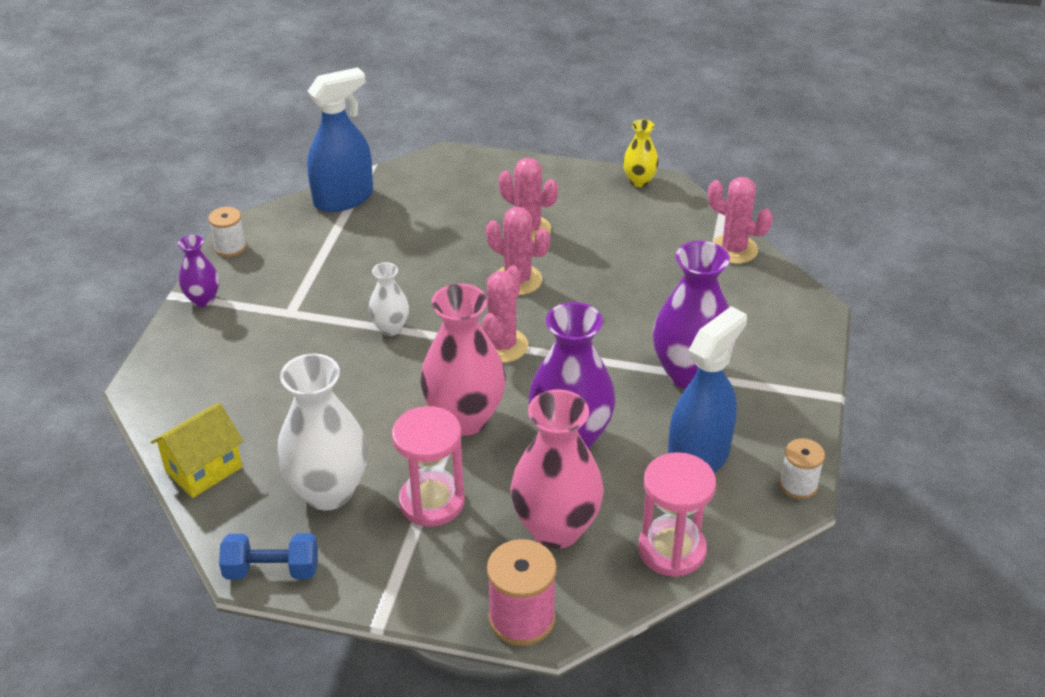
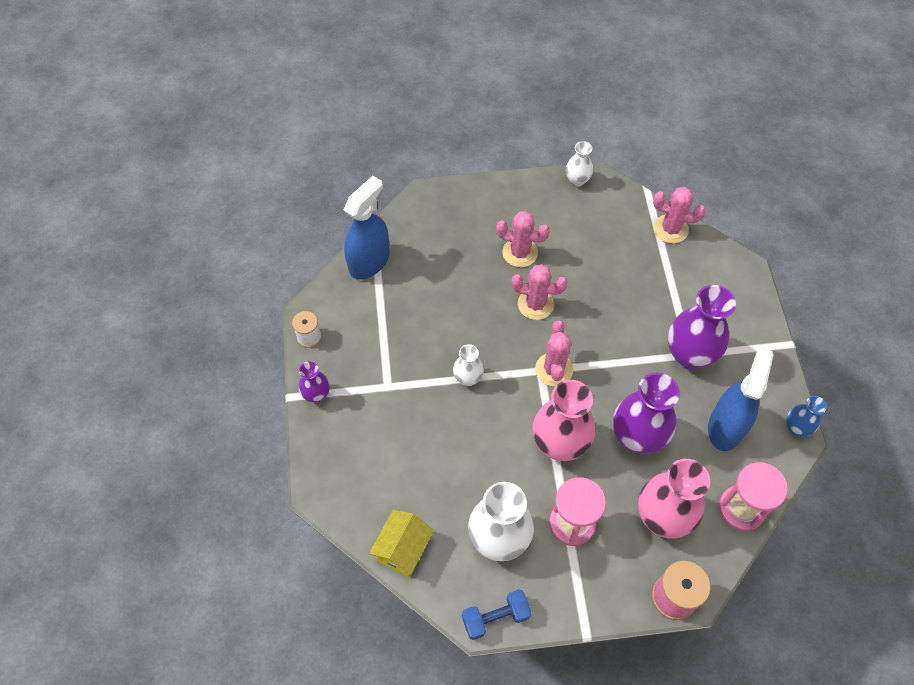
camera: 20 degrees left, 20 degrees up
yellow vase [623,120,659,187] -> white vase [566,141,593,187]
white spool [779,438,825,499] -> blue vase [786,396,827,437]

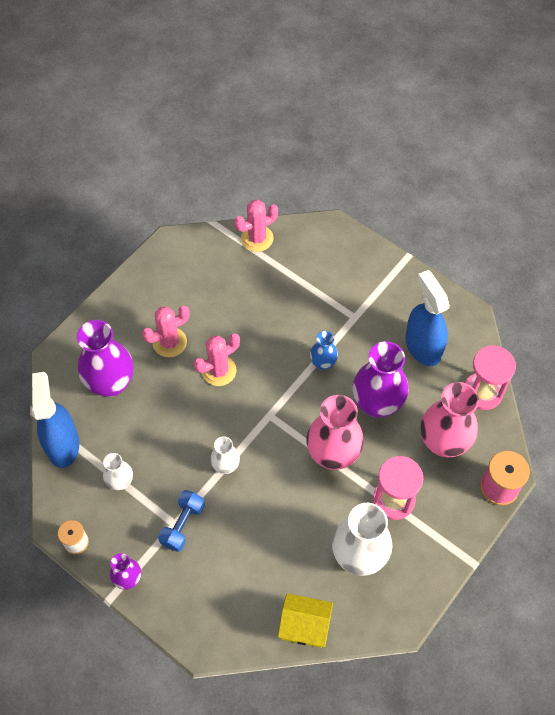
camera: 45 degrees left, 0 degrees up
yellow house [369,510,434,577] -> yellow house turned 60 degrees counterclockwise [278,593,333,648]
blue dumbbell [462,589,531,640] -> blue dumbbell moved to [158,490,205,552]
pink cactus [535,320,573,387] -> none
white vase [566,141,593,187] -> white vase moved to [103,453,133,490]
purple vase [668,285,736,369] -> purple vase moved to [77,320,133,397]
blue vase [786,396,827,437] -> blue vase moved to [310,331,338,370]

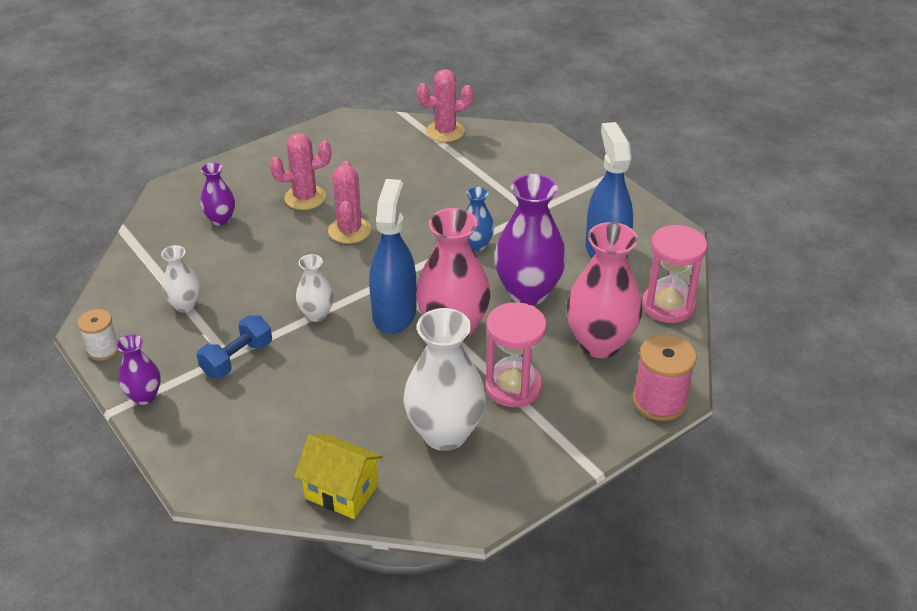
camera: 15 degrees right, 20 degrees down
blue spray bottle [32,372,79,468] -> blue spray bottle moved to [369,179,416,334]
purple vase [77,320,133,397] -> purple vase [200,162,235,226], size x0.52
pink cactus [194,333,240,386] -> pink cactus turned 75 degrees counterclockwise [328,161,371,244]

